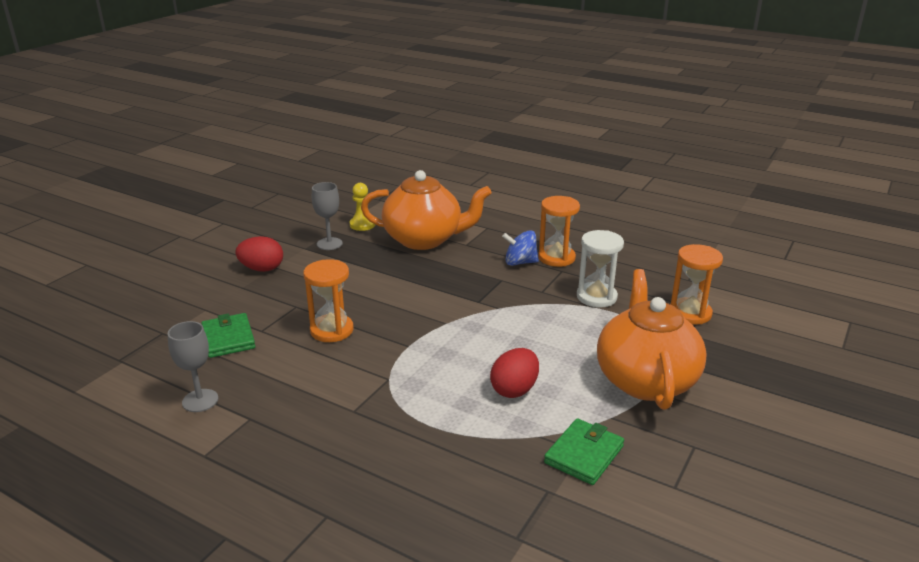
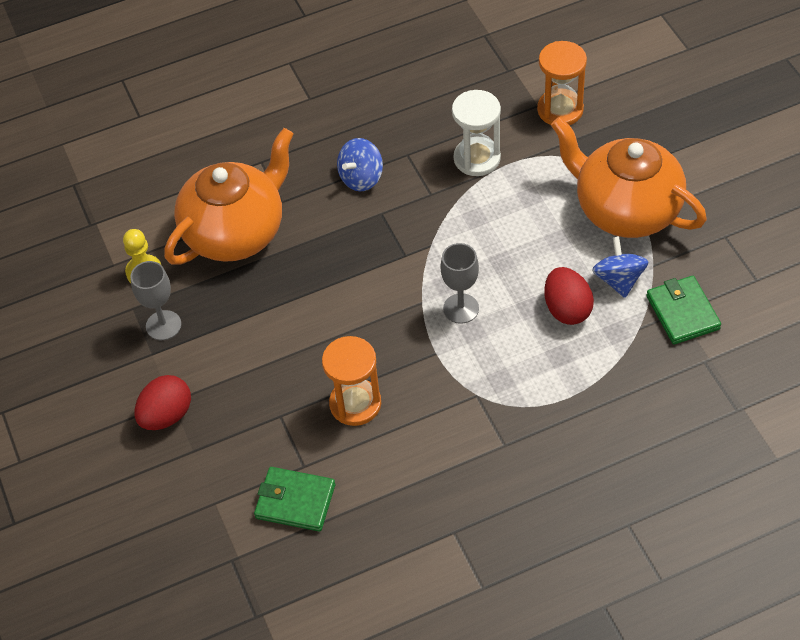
camera: 50 degrees left, 25 degrees up
grey goblet [168,321,218,412] -> grey goblet moved to [440,243,479,324]
orange hourglass [538,196,580,267] -> none
none -> blue spinning top [592,237,648,298]

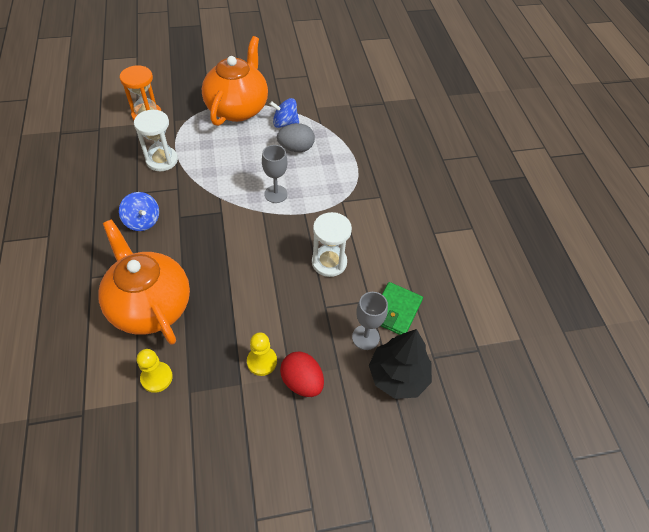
camera: 85 degrees left, 0 degrees up
grey goblet [130,261,181,340] -> grey goblet moved to [352,292,388,350]
orange hourglass [322,336,381,426] -> white hourglass [312,212,352,277]
red egg [544,267,594,325] -> grey egg [277,123,315,152]
orange teapot [551,117,707,238] -> orange teapot turned 150 degrees clockwise [202,36,268,126]
green wallet [646,276,721,345] -> none
none -> yellow pawn [247,332,277,376]
none -> black tree [369,329,432,399]

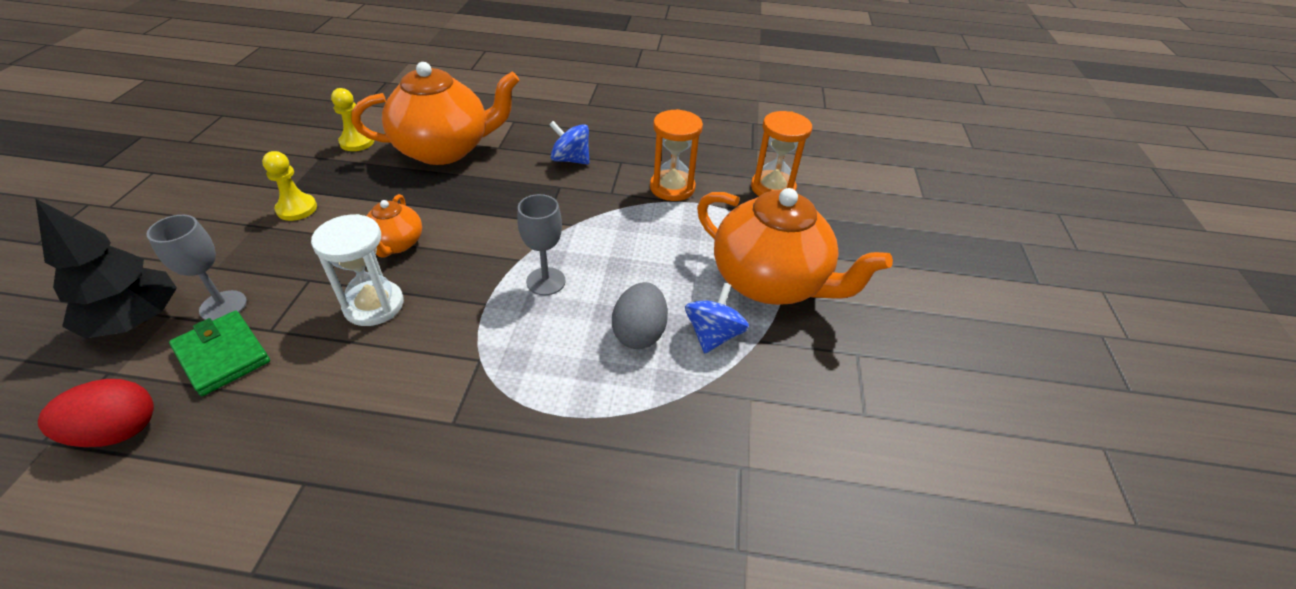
camera: 110 degrees right, 10 degrees down
blue spinning top [119,192,159,231] -> blue spinning top turned 45 degrees clockwise [549,121,589,165]
white hourglass [134,110,178,171] -> orange hourglass [650,109,703,201]
red egg [280,351,324,397] -> red egg moved to [38,379,154,447]
none -> orange teapot [366,194,422,257]

